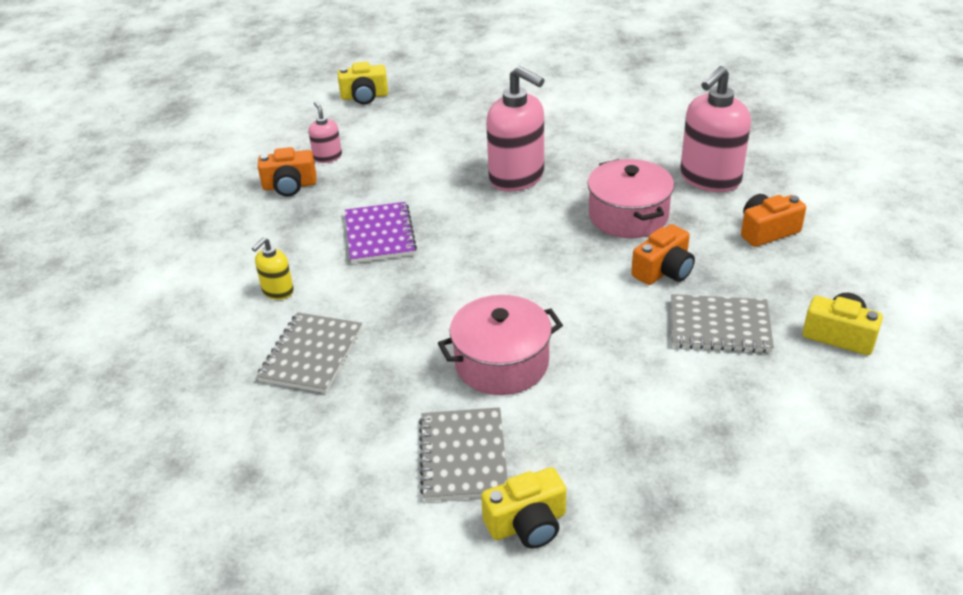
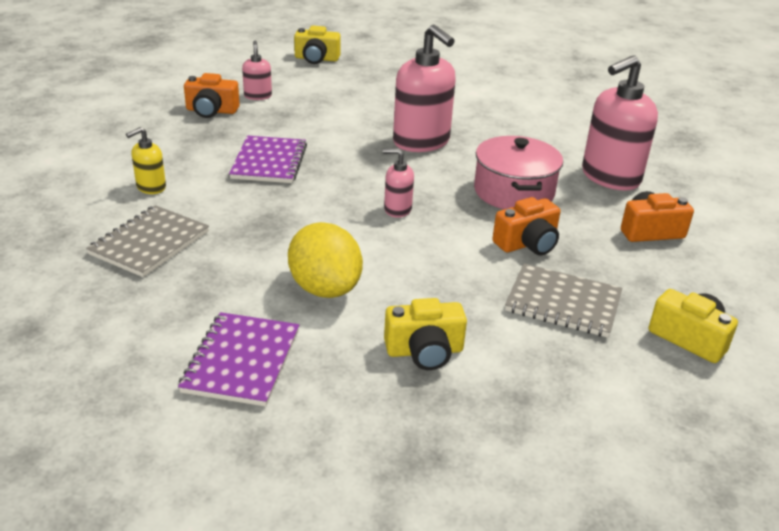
camera: 10 degrees right, 5 degrees down
grey notebook [419,407,508,501] -> purple notebook [178,312,299,407]
pink pot [438,295,563,395] -> yellow lemon [288,222,363,298]
yellow camera [481,467,566,549] -> yellow camera moved to [384,298,467,370]
none -> pink soap dispenser [383,148,414,218]

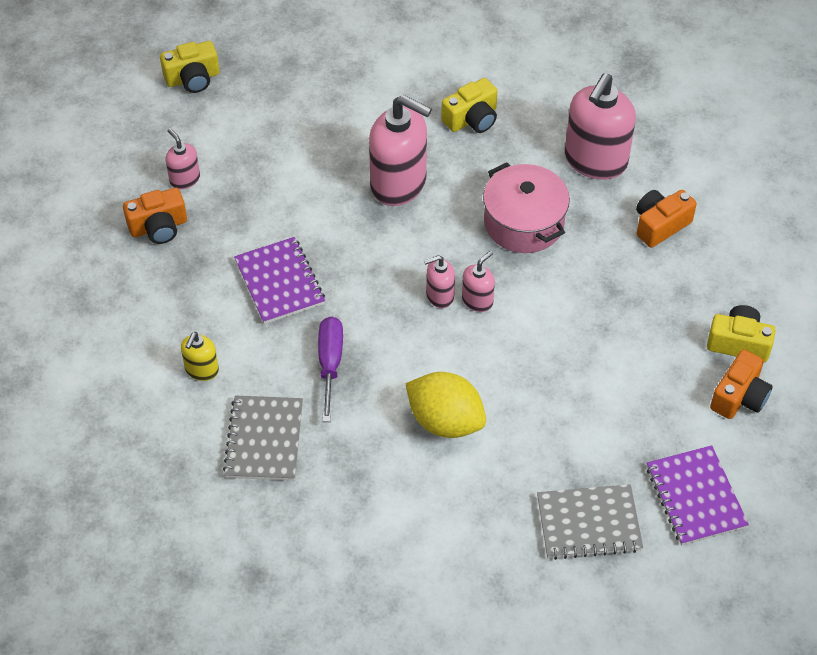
camera: 25 degrees left, 20 degrees up
purple notebook [178,312,299,407] -> purple notebook moved to [647,445,749,545]
yellow camera [384,298,467,370] -> yellow camera moved to [441,78,497,133]
orange camera [492,197,560,256] -> orange camera moved to [710,349,772,419]
grey notebook [505,263,622,338] -> grey notebook moved to [537,484,643,560]
none -> purple screwdriver [318,316,343,422]
none -> pink soap dispenser [462,251,495,312]

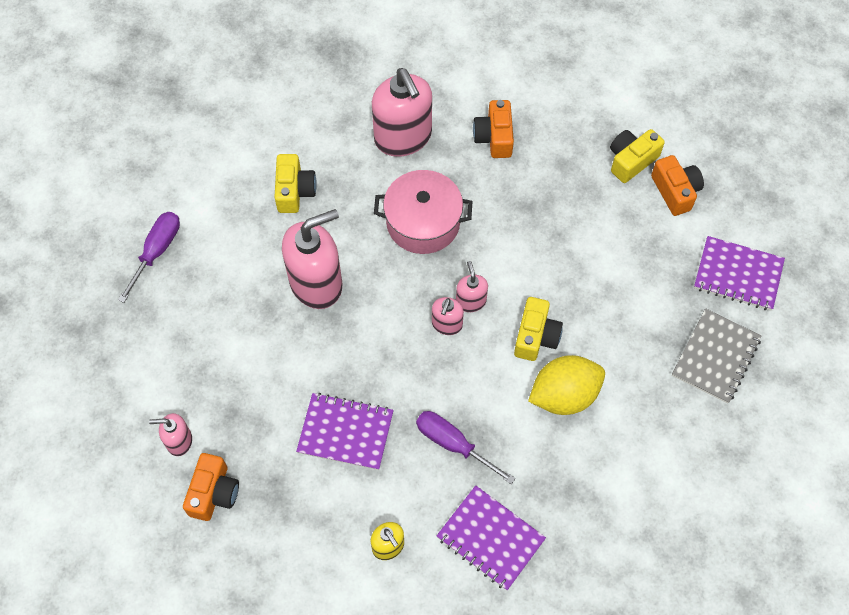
camera: 55 degrees left, 10 degrees up
yellow camera [160,41,219,93] -> yellow camera moved to [514,297,563,361]
grey notebook [223,396,303,481] -> purple notebook [437,485,546,590]
none -> purple screwdriver [118,212,180,303]

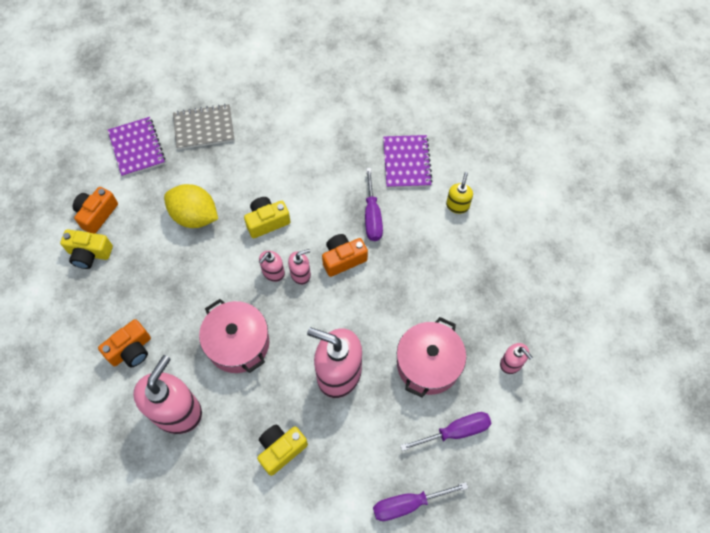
camera: 130 degrees left, 0 degrees up
orange camera [183,453,239,521] -> orange camera moved to [322,234,368,277]
purple notebook [296,393,394,470] -> none
yellow lemon [528,355,605,415] -> yellow lemon moved to [164,184,218,228]
none -> pink pot [397,317,466,398]
none -> purple screwdriver [400,412,492,451]

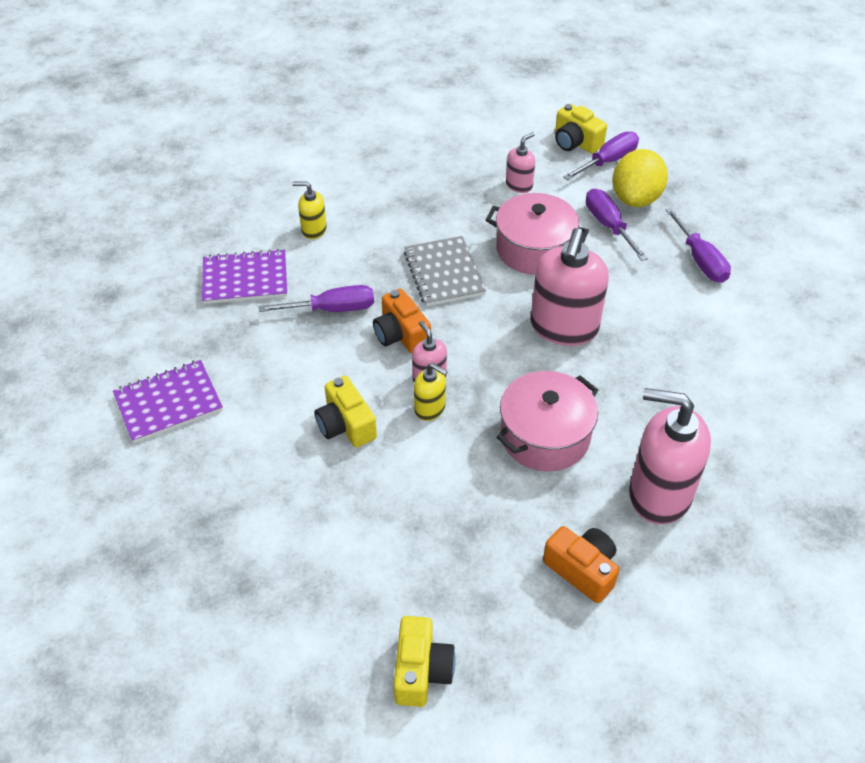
camera: 95 degrees left, 15 degrees down
orange camera [73,187,118,234] -> none
purple notebook [108,117,165,177] -> purple notebook moved to [113,360,223,443]
yellow lemon [164,184,218,228] -> yellow lemon moved to [612,149,668,207]
grey notebook [173,104,235,150] -> grey notebook moved to [404,236,486,306]
yellow camera [257,425,308,476] -> yellow camera moved to [555,104,607,153]
pink soap dispenser [259,251,285,282] -> yellow soap dispenser [414,363,448,421]
none -> purple screwdriver [563,131,639,180]

